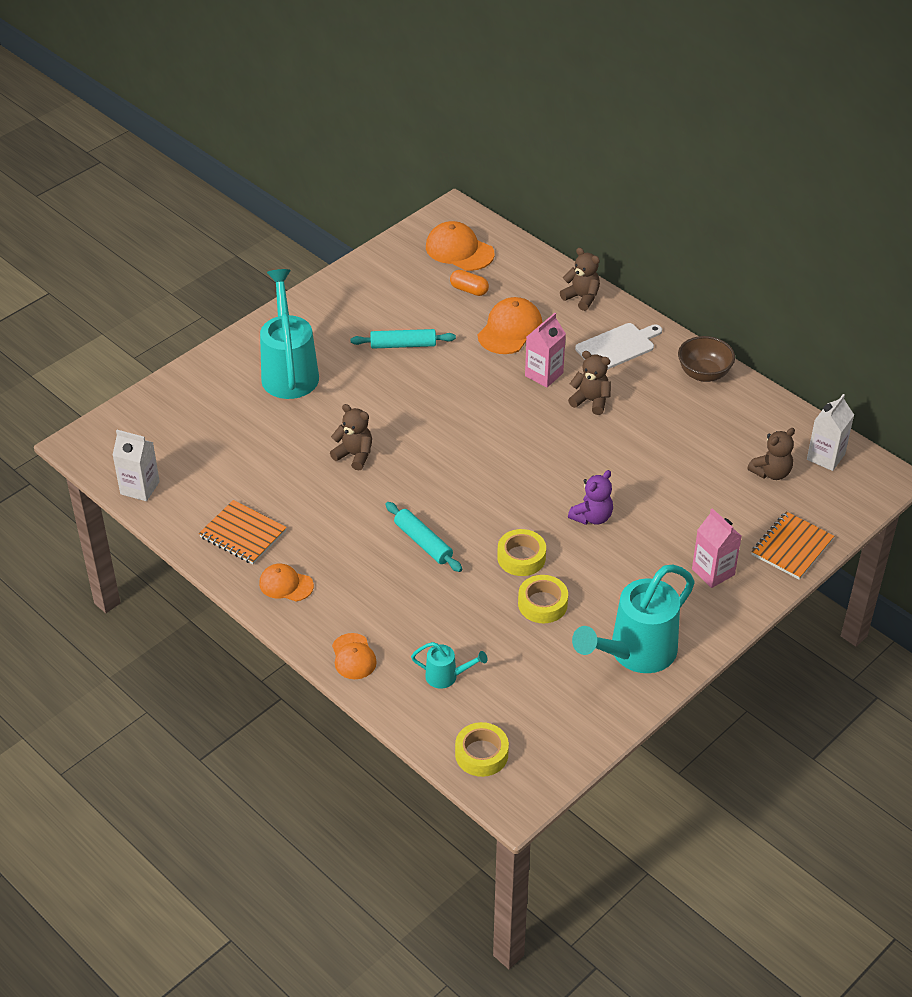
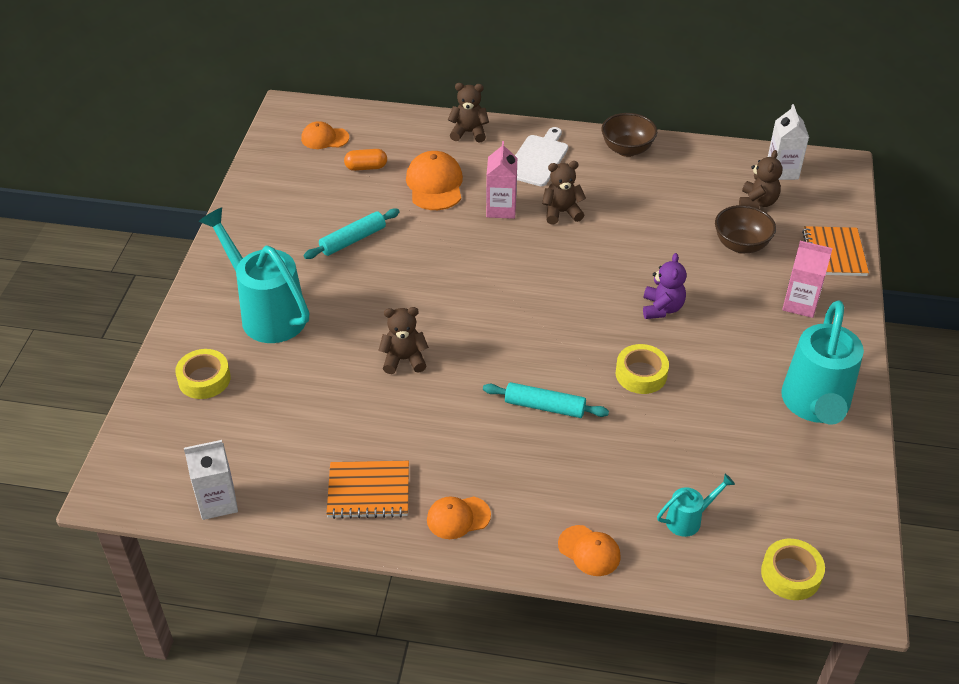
camera: 35 degrees left, 0 degrees up
orange cap [426,221,494,271] -> orange cap [301,121,349,149], size x0.63
yellow tape [518,575,568,623] -> yellow tape moved to [175,349,231,399]
none -> brown bowl [715,205,776,254]

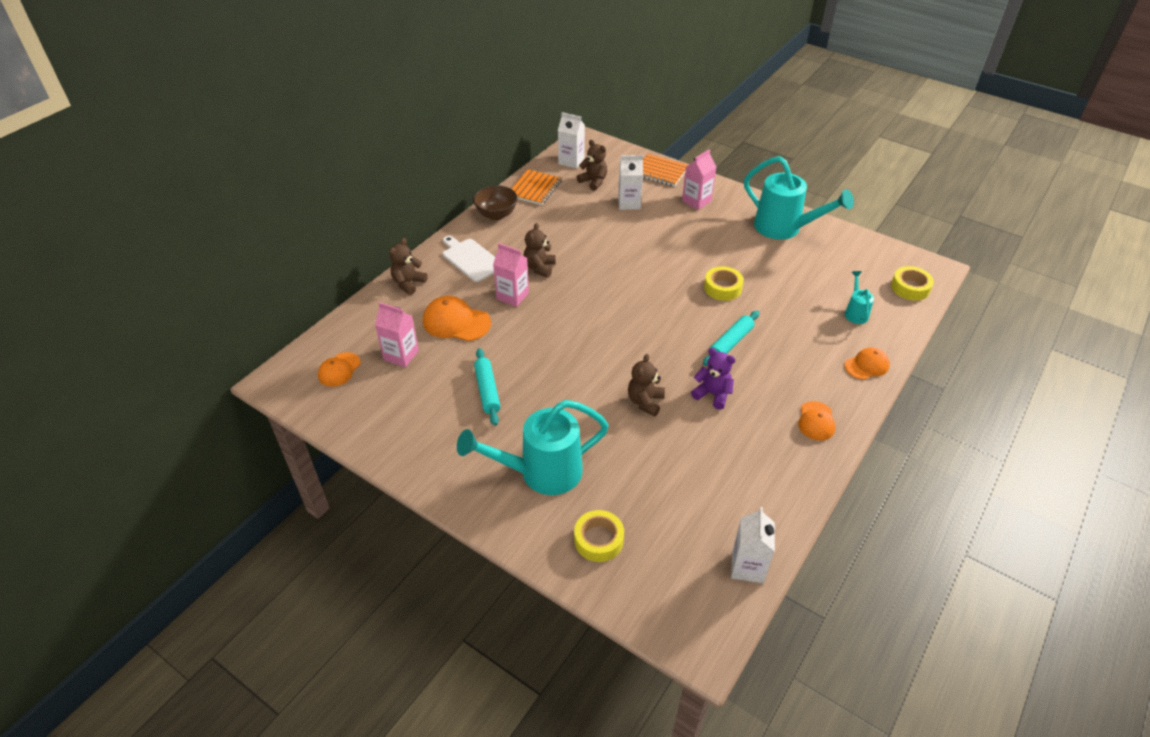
camera: 65 degrees left, 0 degrees up
orange notebook [326,461,409,519] -> orange notebook moved to [512,169,561,205]
orange capsule [344,149,387,171] -> pink carton [375,302,419,367]
purple teddy bear [643,253,687,319] -> purple teddy bear moved to [691,348,736,410]
brown bowl [715,205,776,254] -> white carton [618,155,643,210]

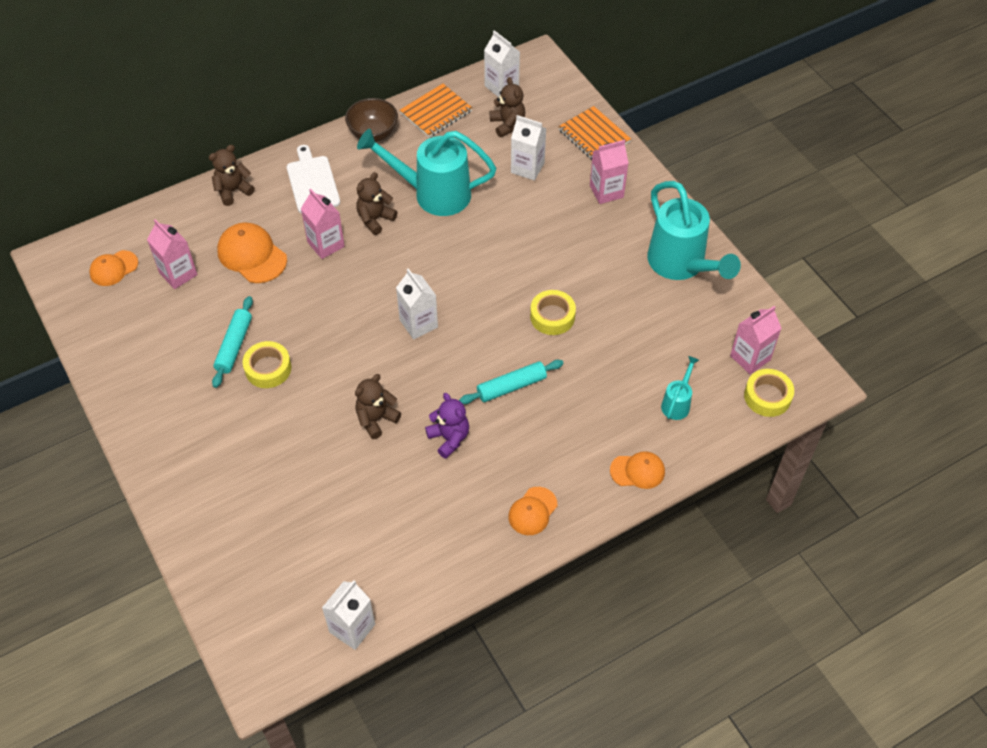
camera: 25 degrees right, 10 degrees up
turquoise watering can [457,400,609,495] -> turquoise watering can moved to [357,129,496,216]
yellow tape [574,510,624,562] -> yellow tape moved to [243,341,291,388]
none -> white carton [396,268,438,340]
none -> pink carton [730,306,782,375]

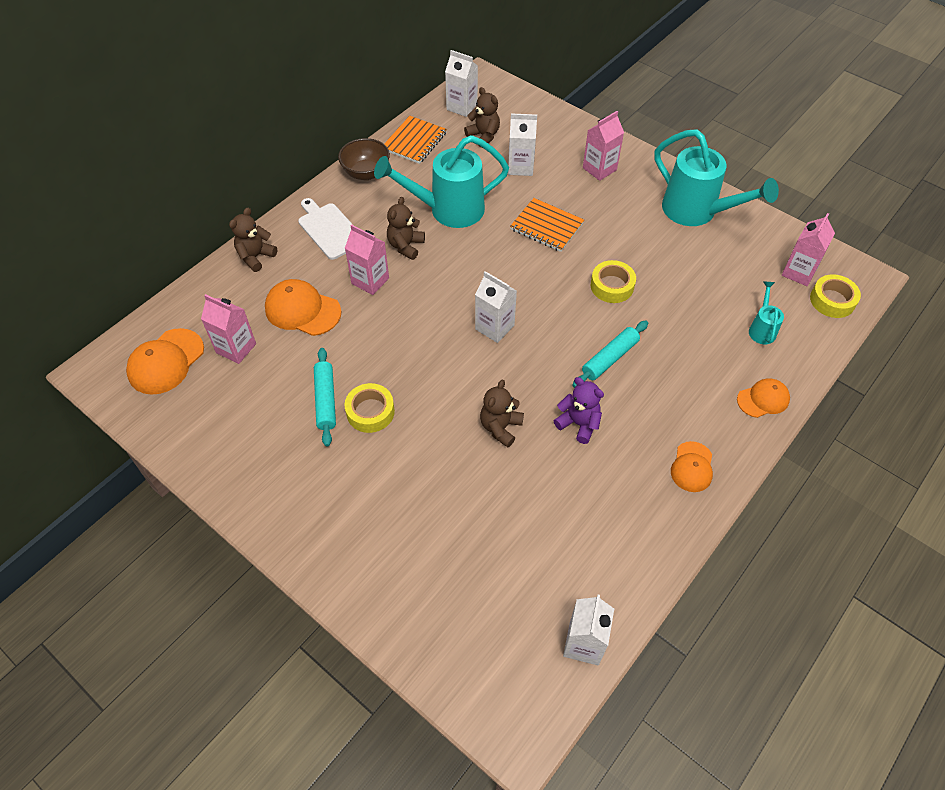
camera: 20 degrees left, 0 degrees up
orange cap [89,250,138,286] -> orange cap [126,328,204,394], size x1.58
orange notebook [558,106,631,160] -> orange notebook moved to [510,198,584,252]

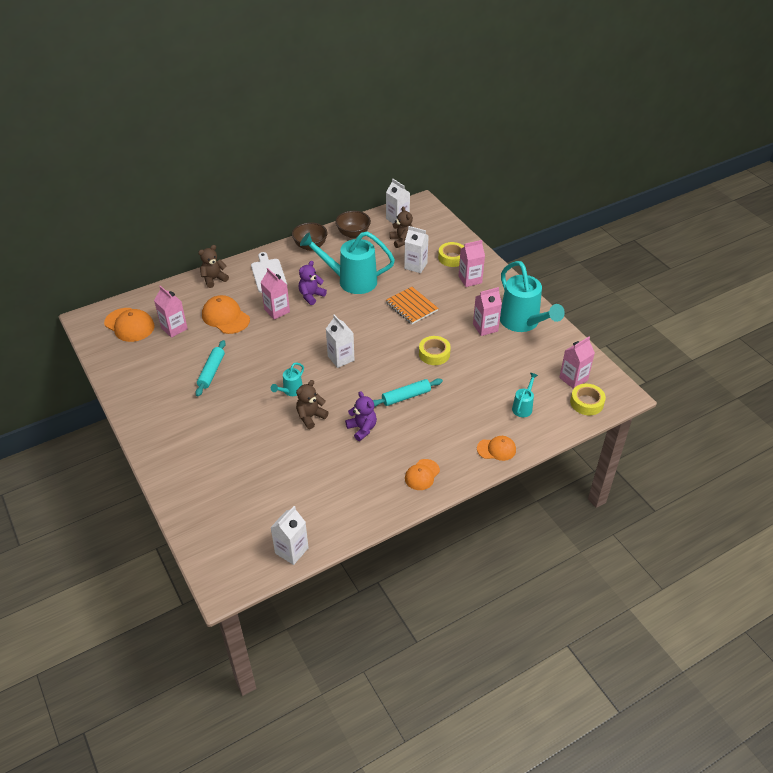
camera: 20 degrees right, 10 degrees down
orange cap [126,328,204,394] -> orange cap turned 105 degrees counterclockwise [104,308,155,342]
yellow tape [345,383,395,433] -> yellow tape moved to [438,242,464,267]
orange notebook [384,116,447,164] -> brown bowl [336,211,371,238]
brown teddy bear [387,197,425,260] -> purple teddy bear [299,261,327,305]
none -> turquoise watering can [271,362,304,396]
none -> pink carton [473,287,502,336]

